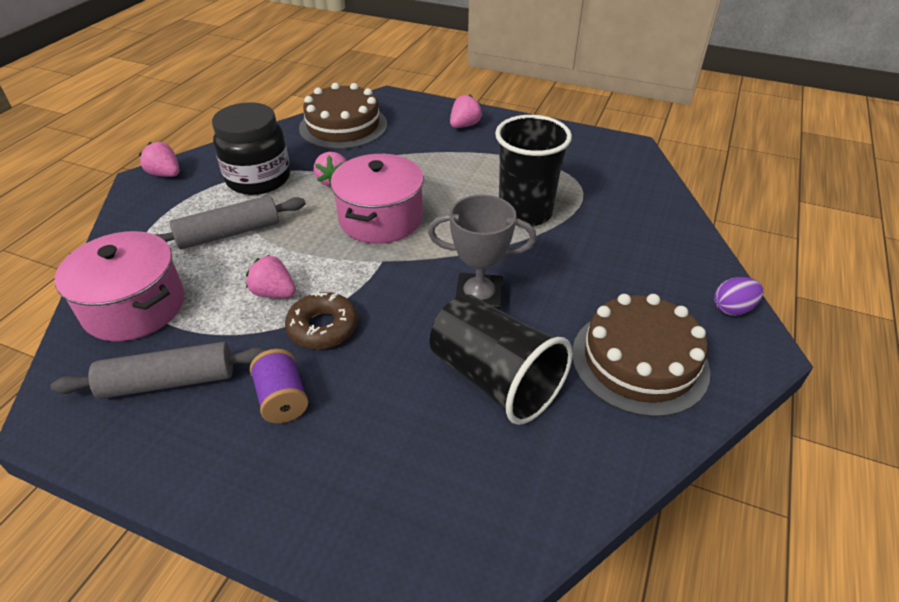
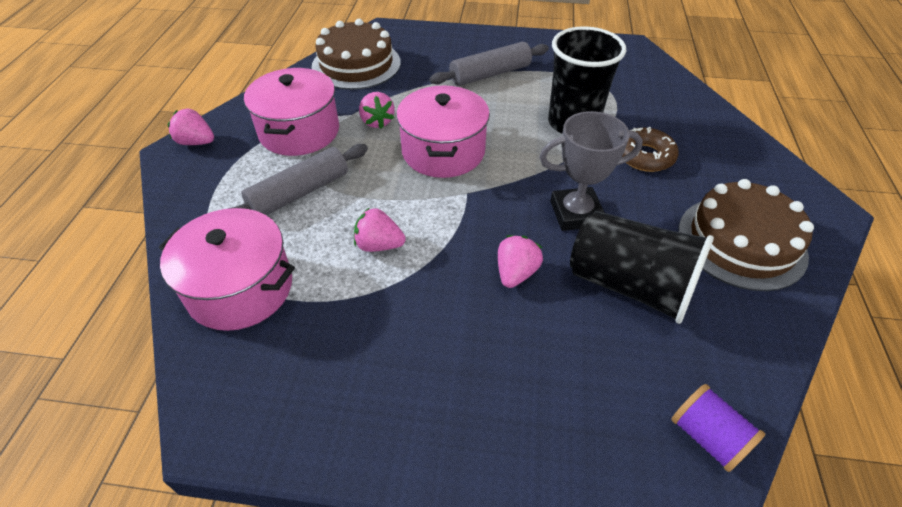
camera: 15 degrees left, 5 degrees up
grey rolling pin [50,342,268,399] -> grey rolling pin moved to [429,42,549,86]
black jar [212,102,291,195] -> pink pot [244,68,339,156]
purple spool [250,349,308,423] -> purple spool moved to [671,384,765,472]
brown donut [285,291,358,349] -> brown donut moved to [622,127,679,172]
pink strawberry [450,94,483,128] -> pink strawberry moved to [498,235,543,288]
purple egg [714,277,763,316] -> none

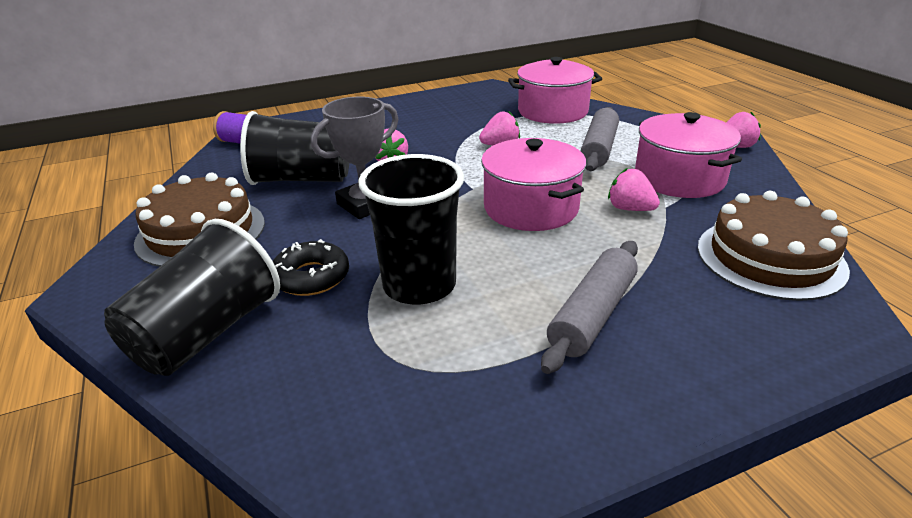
camera: 150 degrees right, 15 degrees down
brown donut [622,127,679,172] -> black donut [273,239,349,296]
none -> black cup [104,219,280,376]

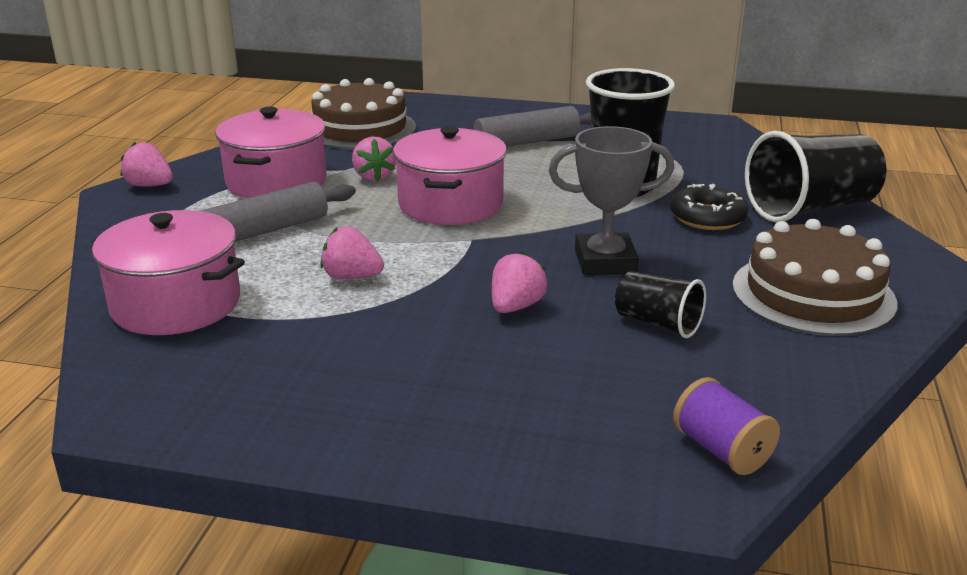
camera: 145 degrees left, 5 degrees down
black cup [240,111,349,185] -> black cup [615,271,706,338], size x0.54

